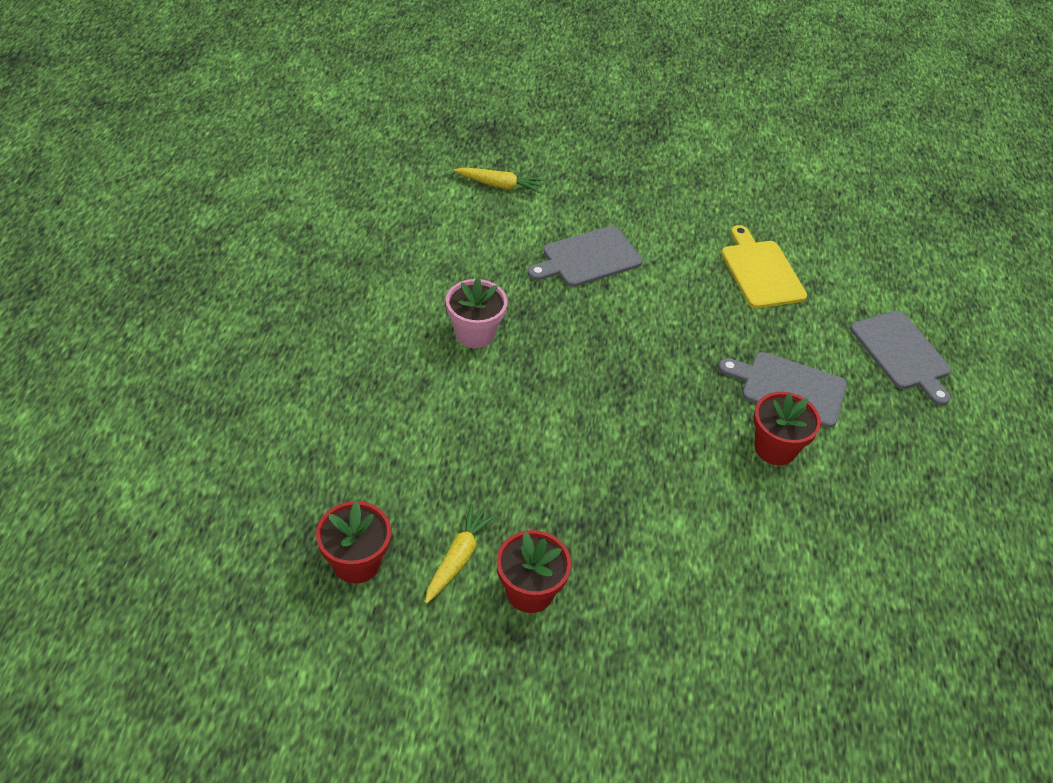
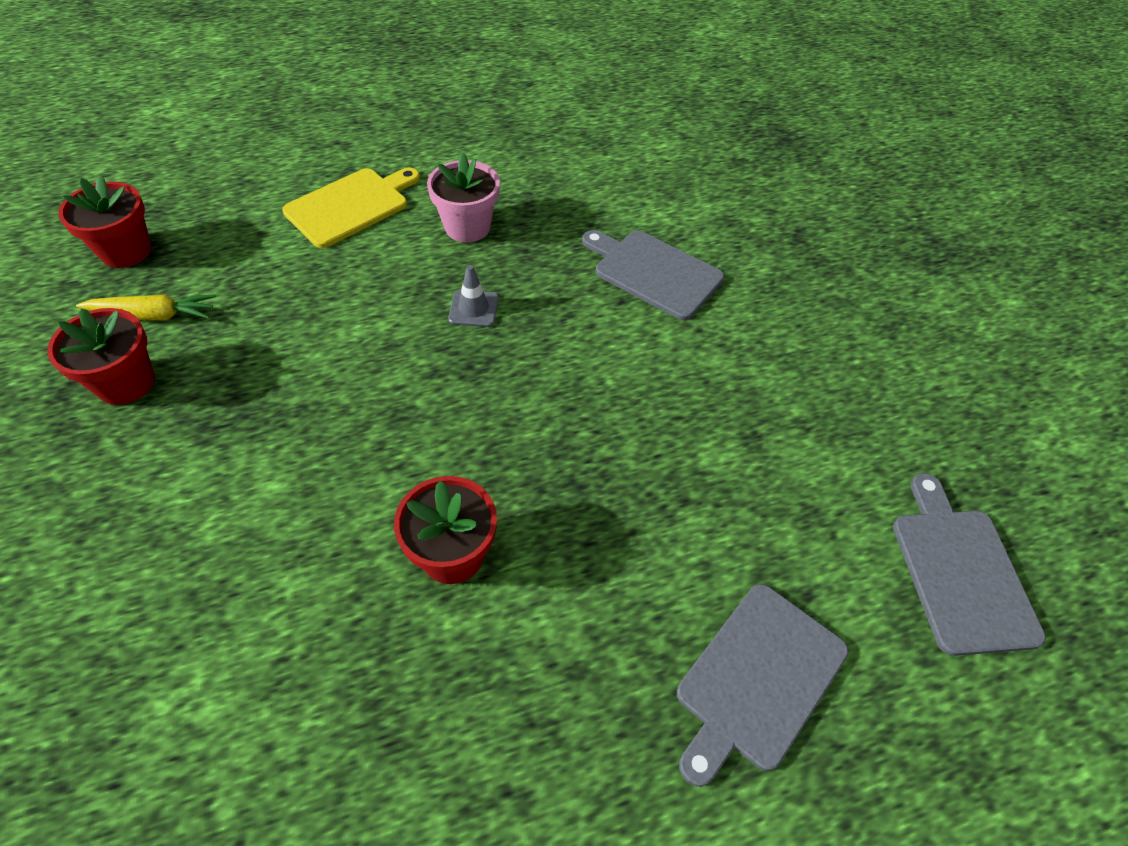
camera: 65 degrees right, 5 degrees up
yellow carrot [454,168,544,193] -> none
grey cutting board [718,352,847,428] -> grey cutting board moved to [893,473,1046,656]
yellow cutting board [721,225,807,308] -> yellow cutting board moved to [282,167,420,248]
none -> grey traffic cone [448,265,498,327]

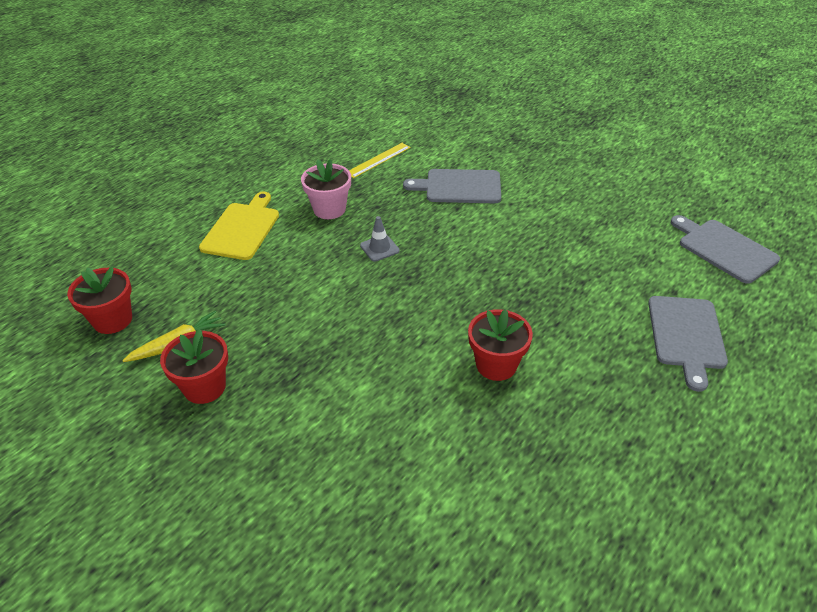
camera: 30 degrees left, 10 degrees down
none -> yellow ruler [349,143,411,178]

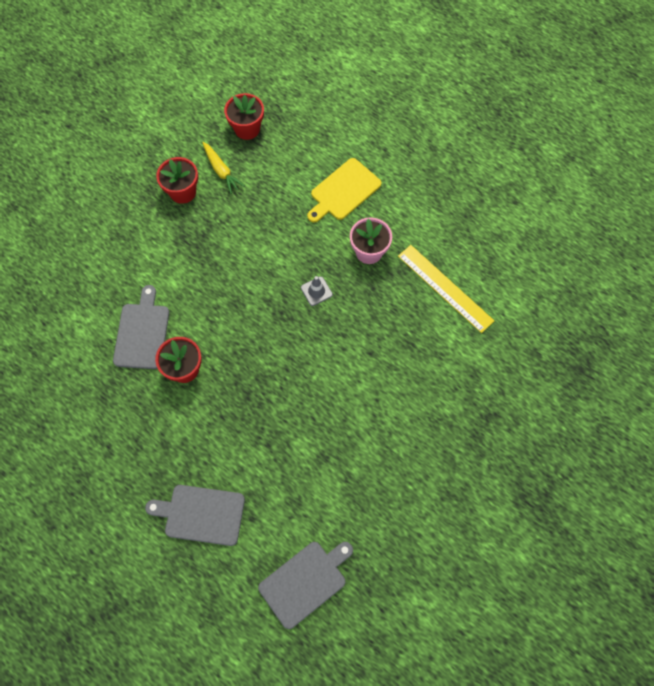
camera: 90 degrees right, 25 degrees up
yellow cutting board [199,192,279,260] -> yellow cutting board turned 120 degrees clockwise [307,158,382,223]
yellow ruler [349,143,411,178] -> yellow ruler [398,245,494,333], size x1.60
grey cutting board [403,169,501,203] -> grey cutting board moved to [113,285,169,369]

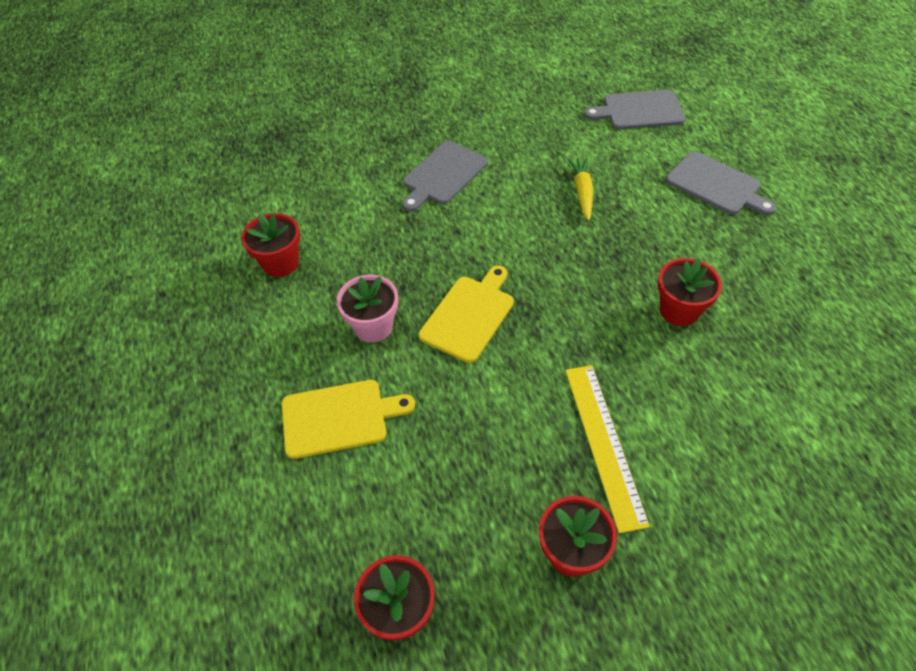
camera: 145 degrees left, 15 degrees down
grey cutting board [113,285,169,369] -> grey cutting board moved to [402,141,488,211]
yellow carrot [202,142,245,194] -> yellow carrot moved to [567,157,593,220]
grey traffic cone [301,276,333,306] -> yellow cutting board [419,265,514,363]
yellow ruler [398,245,494,333] -> yellow ruler moved to [565,365,650,533]
none -> red flower pot [242,213,300,277]

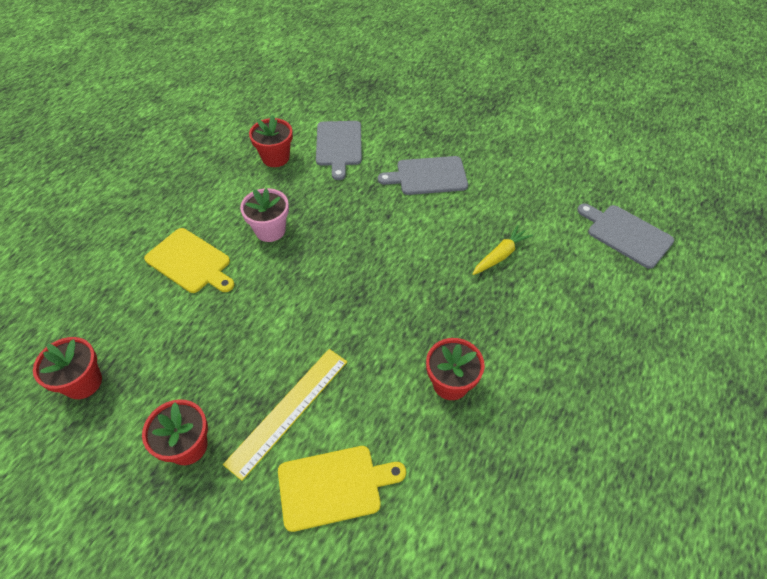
camera: 45 degrees right, 0 degrees up
yellow cutting board [419,265,514,363] -> yellow cutting board moved to [278,446,406,532]
grey cutting board [666,151,776,215] -> grey cutting board moved to [316,121,362,180]

